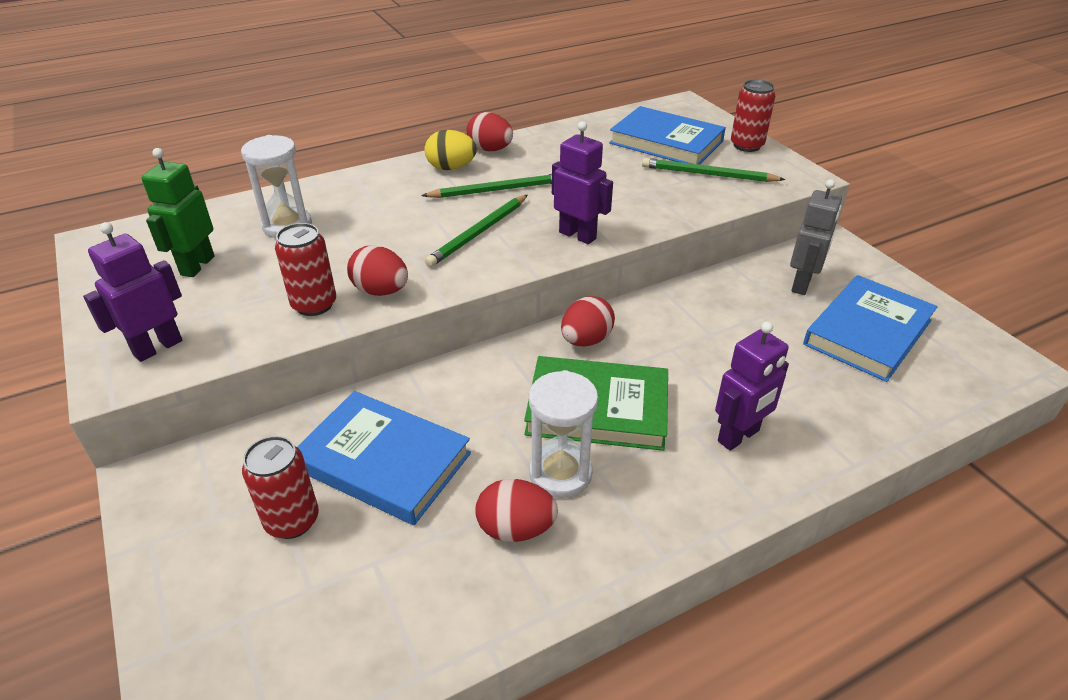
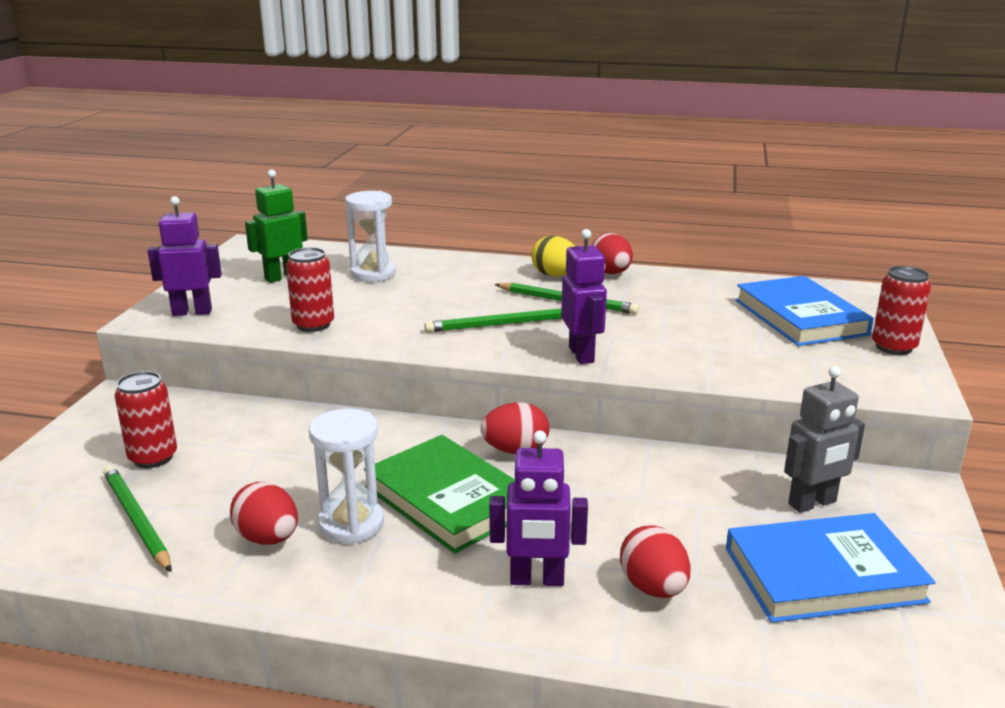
camera: 40 degrees right, 15 degrees down
blue book [297,391,471,525] -> none
red egg [347,245,408,296] -> red egg moved to [620,526,691,598]
green pencil [642,158,786,182] -> green pencil moved to [103,466,171,572]

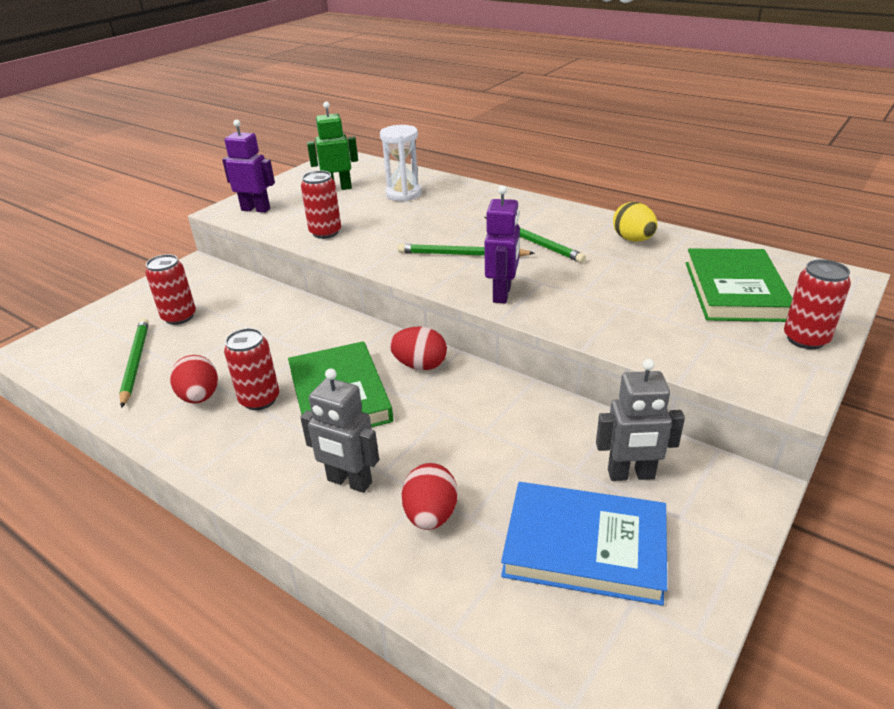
camera: 25 degrees right, 10 degrees up
white hourglass [309,409,384,544] -> red can [224,328,279,410]
purple robot [489,431,588,586] -> grey robot [300,368,379,493]
yellow egg [531,236,575,277] -> yellow egg moved to [613,202,658,242]
red egg [592,233,633,274] -> none
blue book [735,276,874,346] -> green book [686,249,793,322]

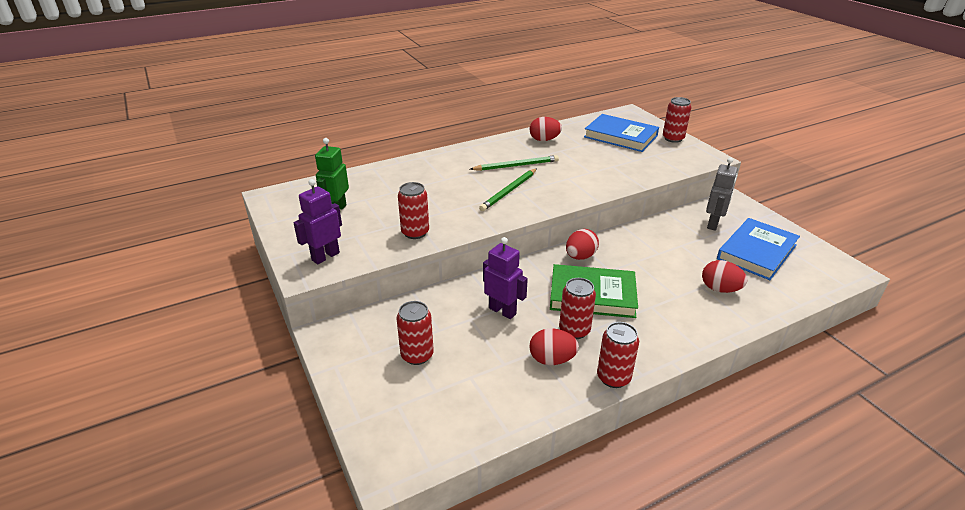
camera: 65 degrees left, 0 degrees up
green pencil [119,318,149,408] -> none
grey robot [300,368,379,493] -> none
white hourglass [380,125,422,202] -> none
purple robot [484,185,520,303] -> purple robot moved to [483,237,528,319]
yellow egg [613,202,658,242] -> red egg [530,117,562,141]
green book [686,249,793,322] -> blue book [584,114,659,152]
none -> red can [597,322,639,388]

